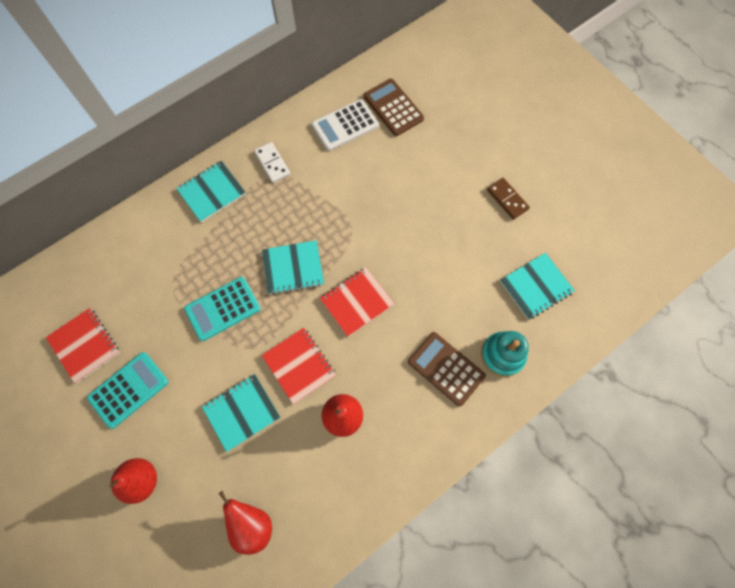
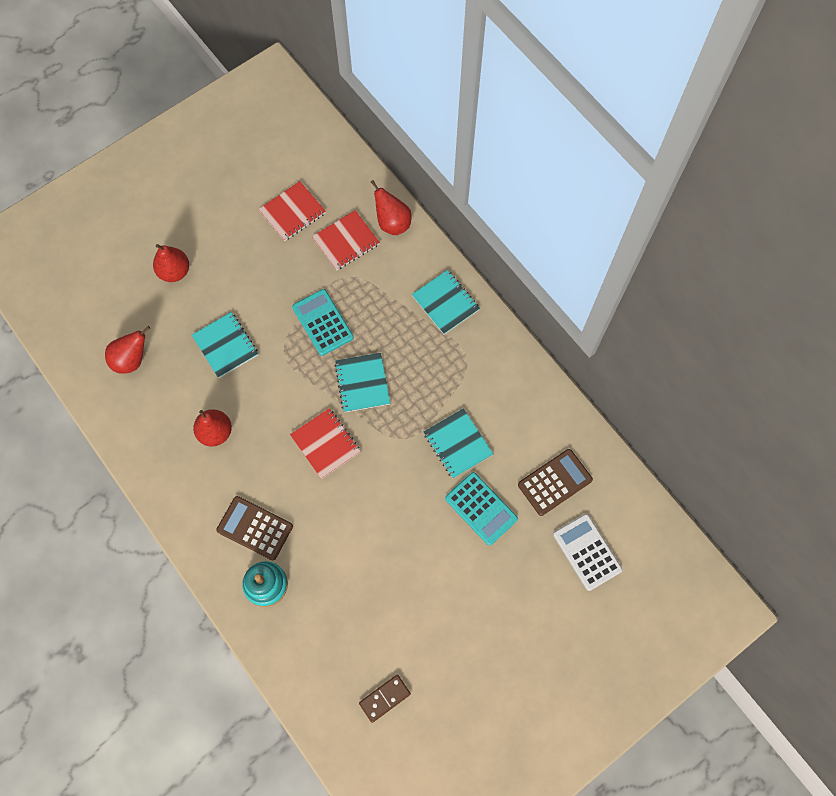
camera: 90 degrees right, 0 degrees up
turquoise calculator [87,352,168,429] -> turquoise calculator moved to [445,472,518,546]
white domino [254,142,290,183] -> none
red notebook [262,328,336,404] -> red notebook moved to [312,210,380,270]
white calculator [312,99,379,151] -> white calculator moved to [553,514,622,591]
brown calculator [408,332,486,407] -> brown calculator turned 105 degrees counterclockwise [216,496,293,561]
brown domino [487,178,530,220] -> brown domino moved to [359,675,411,723]
turquoise notebook [500,253,575,320] -> turquoise notebook moved to [424,408,493,478]
none -> red pear [371,180,412,235]

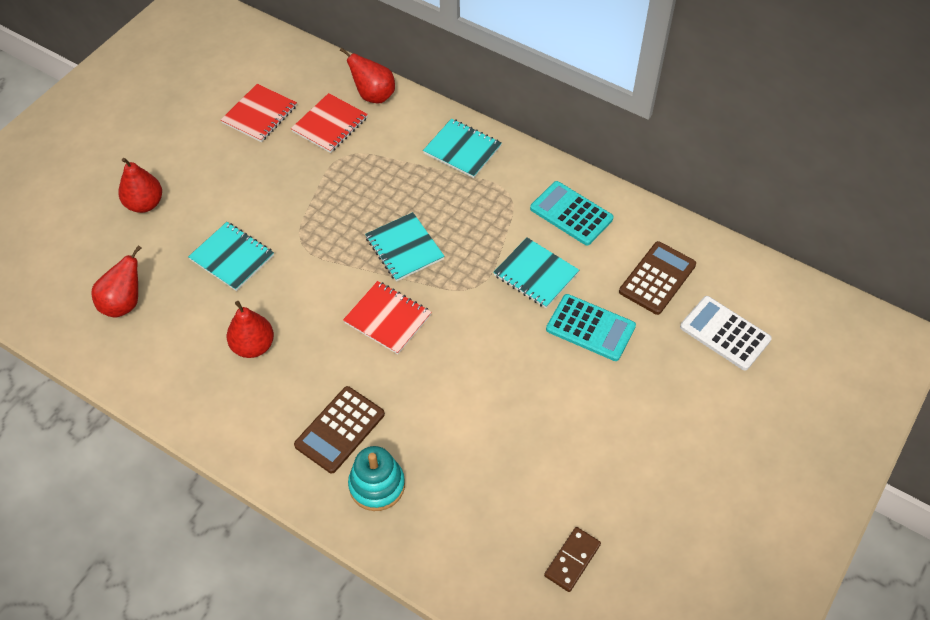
camera: 20 degrees left, 15 degrees down
brown calculator [216,496,293,561] -> brown calculator turned 60 degrees counterclockwise [294,386,385,473]
turquoise calculator [292,289,354,356] -> turquoise calculator moved to [530,181,614,246]

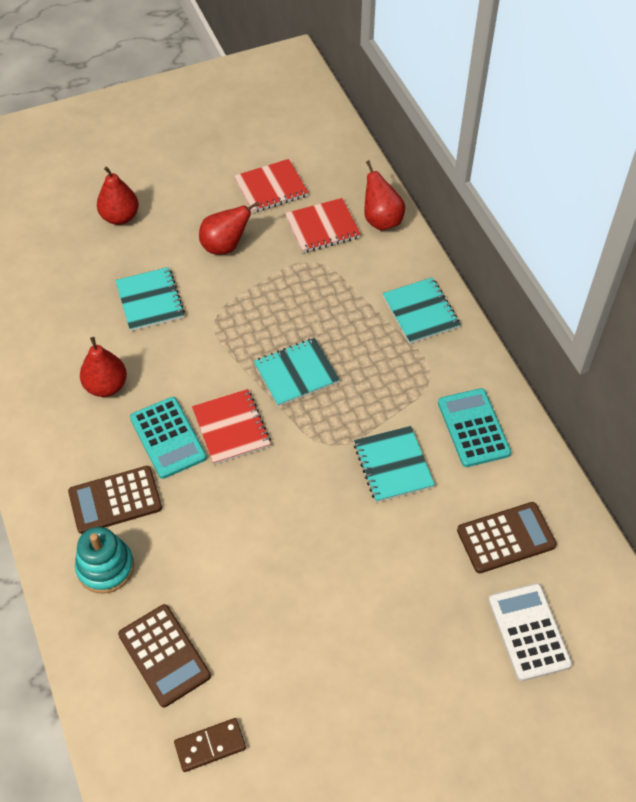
camera: 35 degrees right, 0 degrees up
red pear [91,245,141,318] -> red pear moved to [199,202,259,255]
turquoise notebook [365,212,445,282] -> turquoise notebook turned 60 degrees clockwise [254,338,340,407]
turquoise calculator [546,294,636,361] -> turquoise calculator moved to [130,397,207,479]
none -> brown calculator [118,604,211,707]

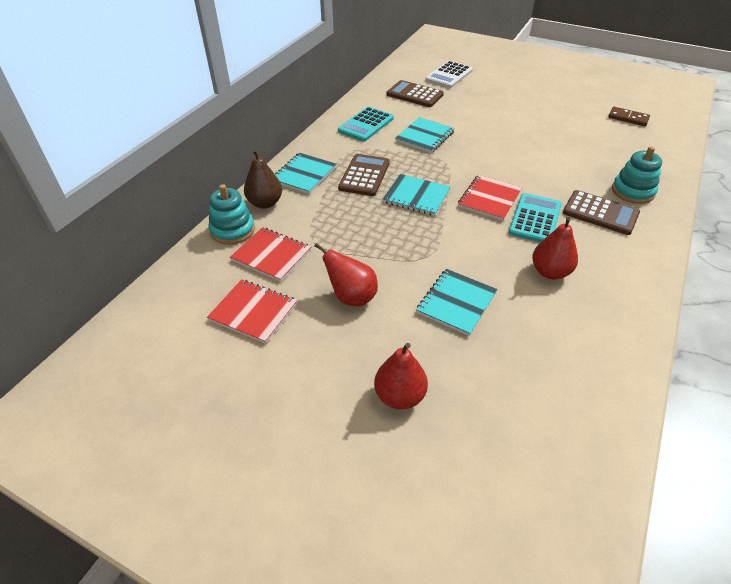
camera: 130 degrees left, 10 degrees down
brown calculator [118,604,211,707] -> brown calculator moved to [338,154,390,196]
red pear [364,160,405,231] -> turquoise stacking toy [208,184,255,245]
none -> brown pear [244,149,282,209]

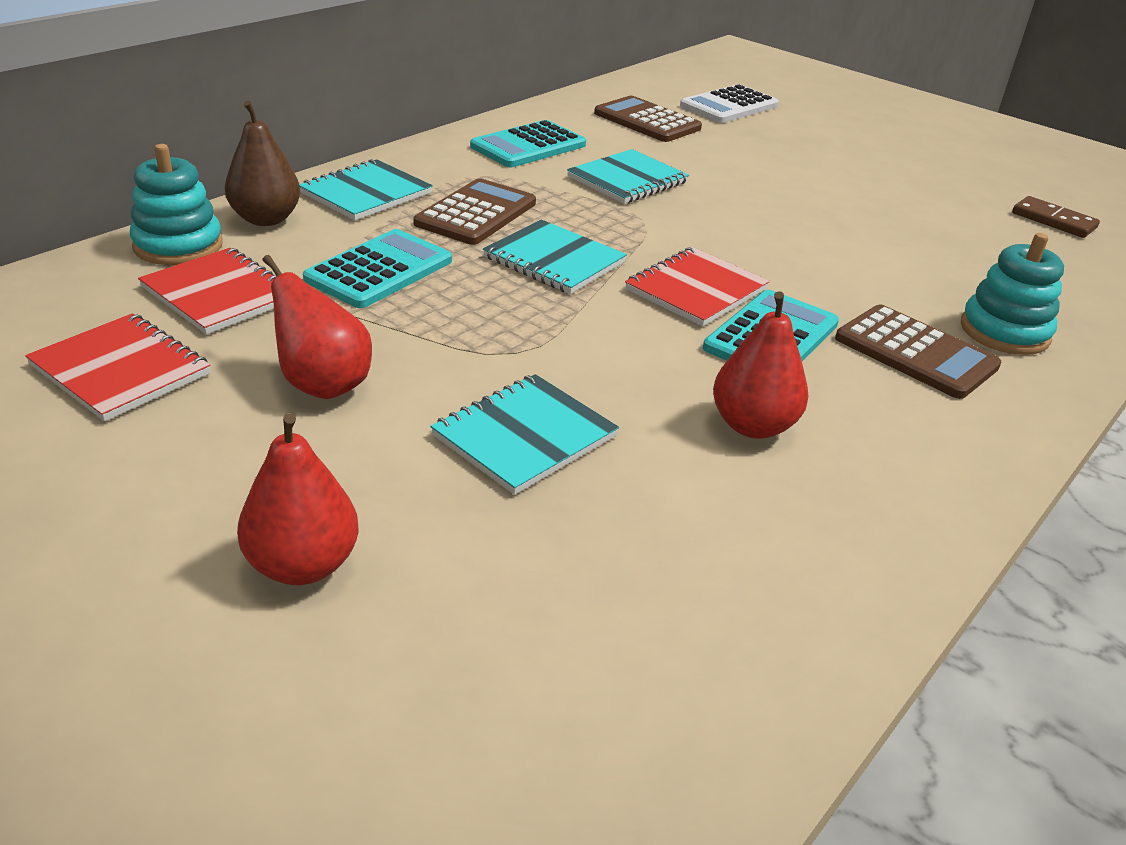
camera: 10 degrees right, 10 degrees down
none -> turquoise calculator [303,229,452,308]

